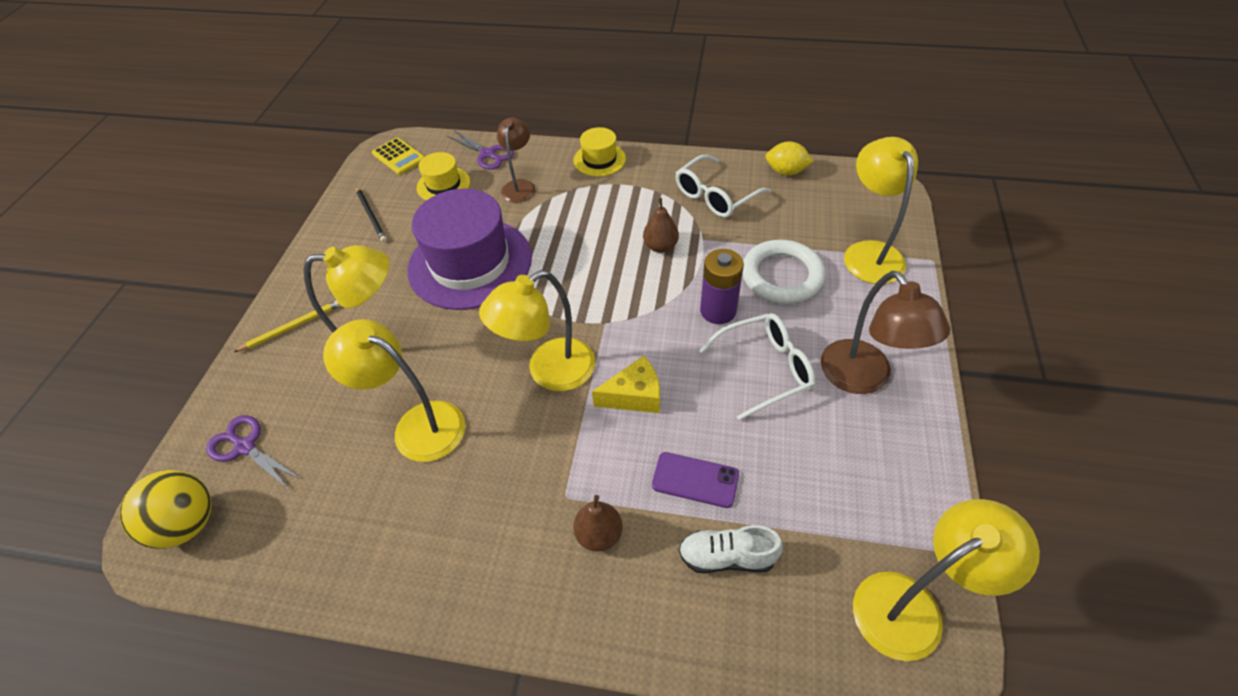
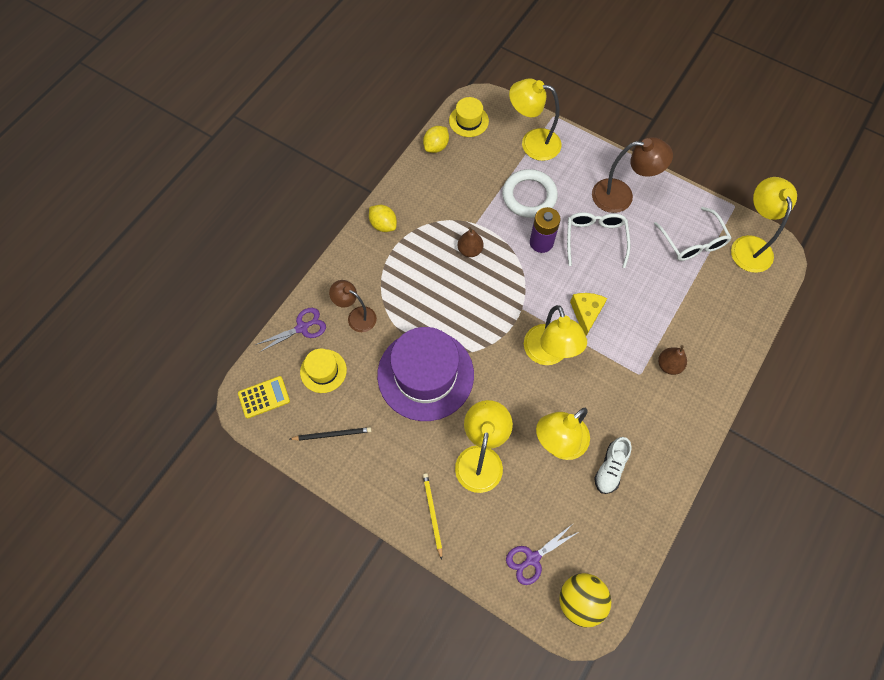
camera: 70 degrees left, 15 degrees up
yellow hat [574,127,626,177] -> yellow hat moved to [449,97,489,137]
purple phone [652,452,739,508] -> none
white glasses [676,154,771,218] -> white glasses moved to [654,207,732,261]
white shoe [679,525,783,574] -> white shoe moved to [594,437,631,494]
none -> yellow lemon [369,205,397,232]

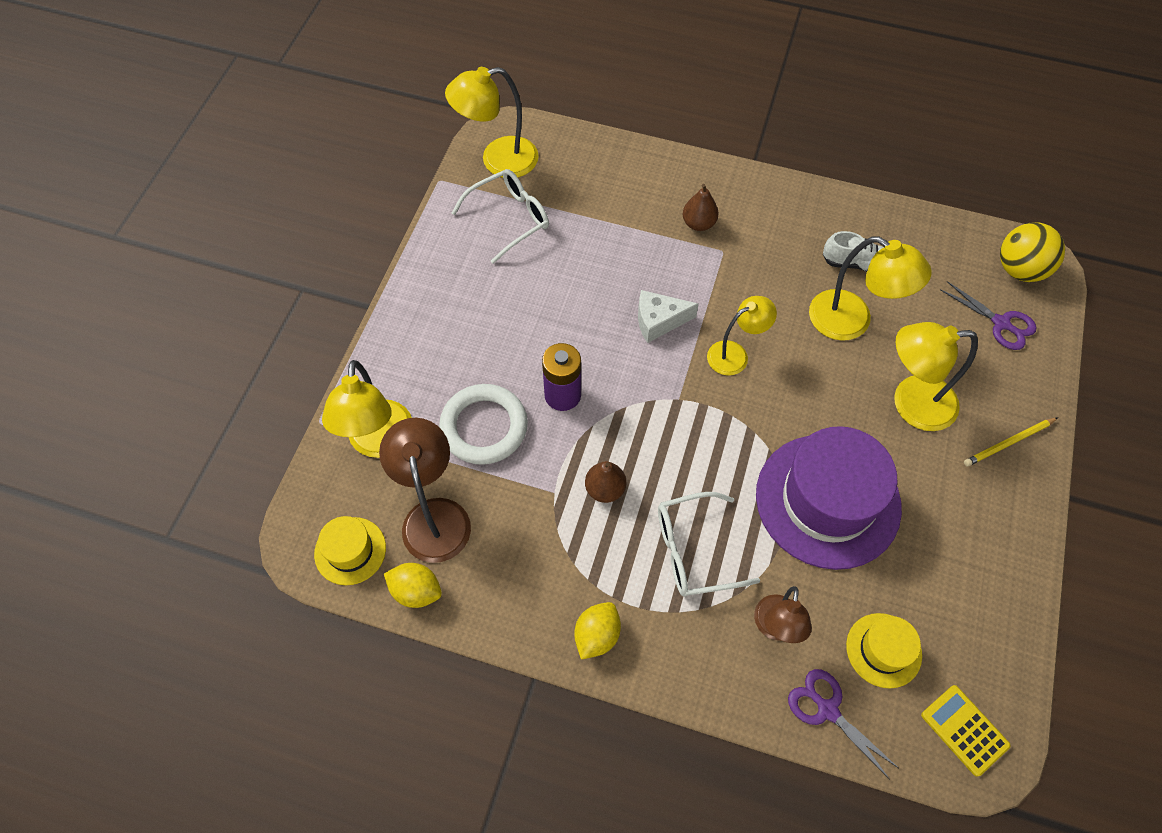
camera: 105 degrees left, 5 degrees down
black pencil [290,427,371,441] -> none
yellow lamp [524,305,587,365] -> yellow lamp [707,296,777,376], size x0.65
white glasses [567,212,630,268] -> white glasses moved to [658,492,760,597]
yellow cheese [570,293,607,336] -> white cheese [638,290,699,343]
brown lamp [592,137,673,213] -> brown lamp moved to [379,418,471,563]

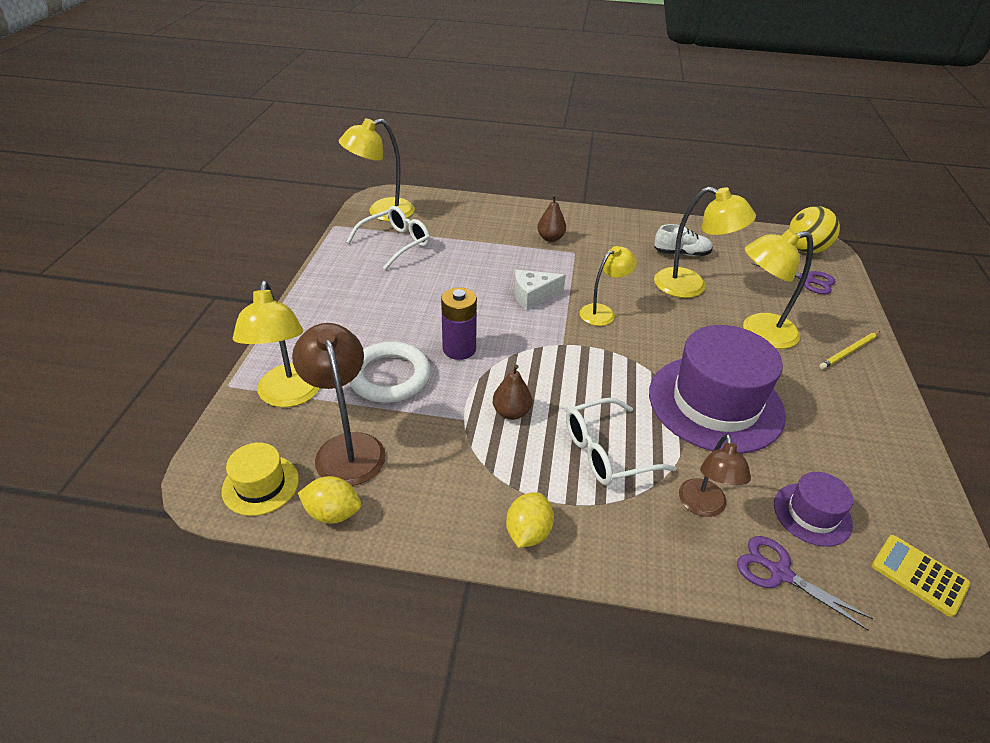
camera: 10 degrees left, 20 degrees down
yellow hat [846,613,922,689] -> purple hat [774,472,853,547]

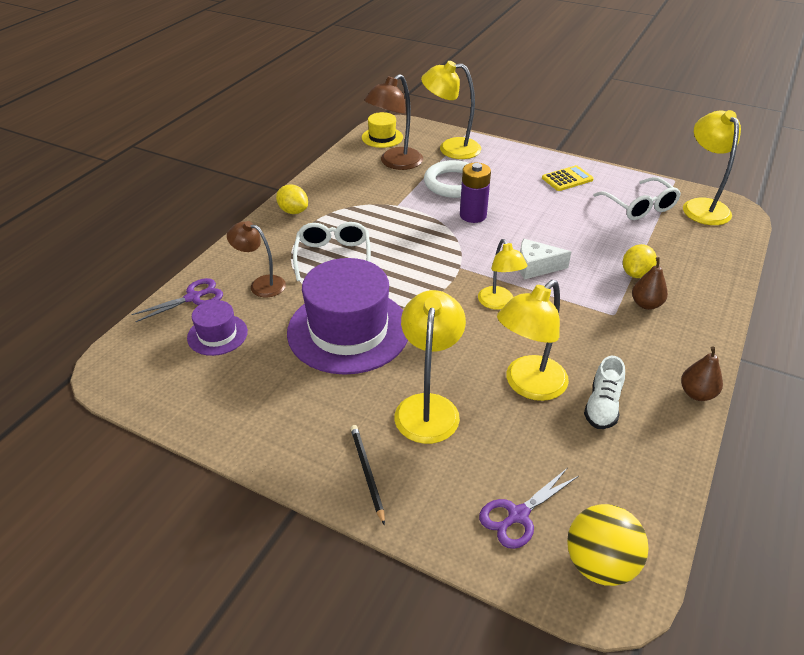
camera: 110 degrees right, 0 degrees up
brown lamp [292,323,386,486] -> brown lamp turned 135 degrees clockwise [364,74,423,170]
yellow lemon [298,476,361,524] -> yellow lemon moved to [623,244,657,278]
brown pear [493,365,532,420] -> brown pear moved to [681,346,723,401]
white cheese [514,270,566,310] -> white cheese turned 90 degrees counterclockwise [519,239,571,280]
yellow pencil [819,331,880,369] -> black pencil [350,425,385,525]
yellow calculator [872,535,971,617] -> yellow calculator moved to [542,165,594,191]

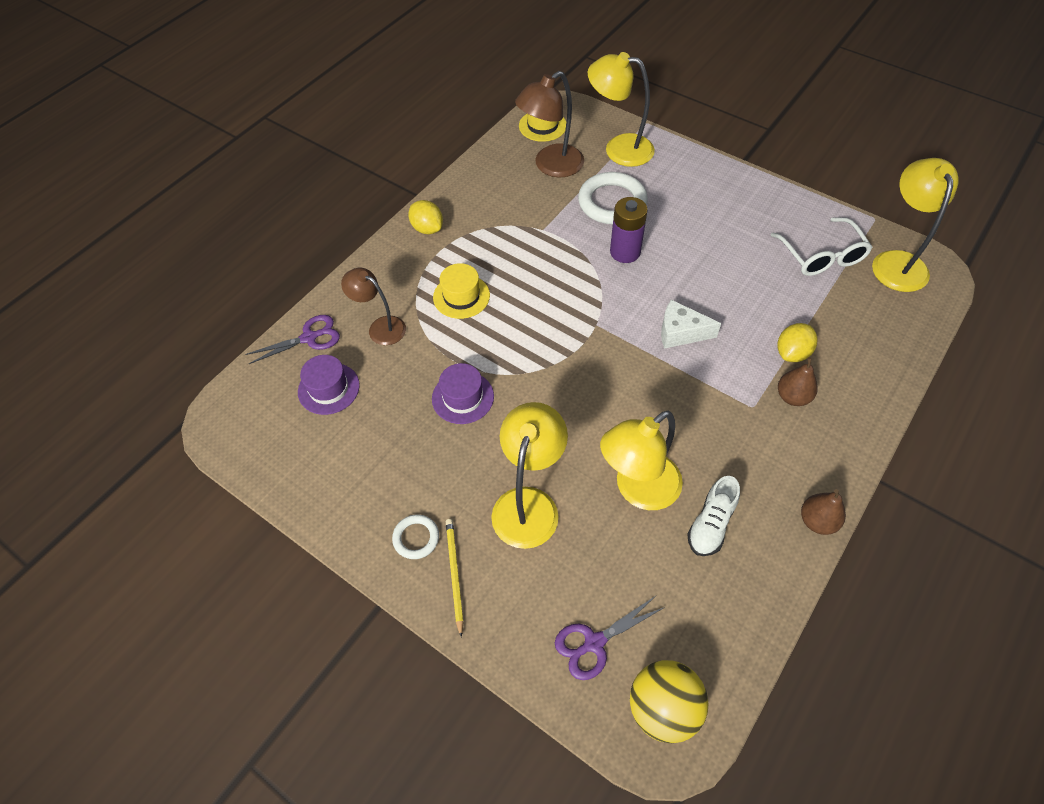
camera: 10 degrees right, 15 degrees up
purple hat [287,258,408,375] -> purple hat [432,363,494,424], size x0.48
white glasses [293,222,371,281] -> yellow hat [433,263,490,319]
black pencil [350,425,385,525] -> yellow pencil [446,519,464,637]
yellow lamp [478,239,528,310] -> none
yellow calculator [542,165,594,191] -> none
none -> white ring [392,515,439,559]

